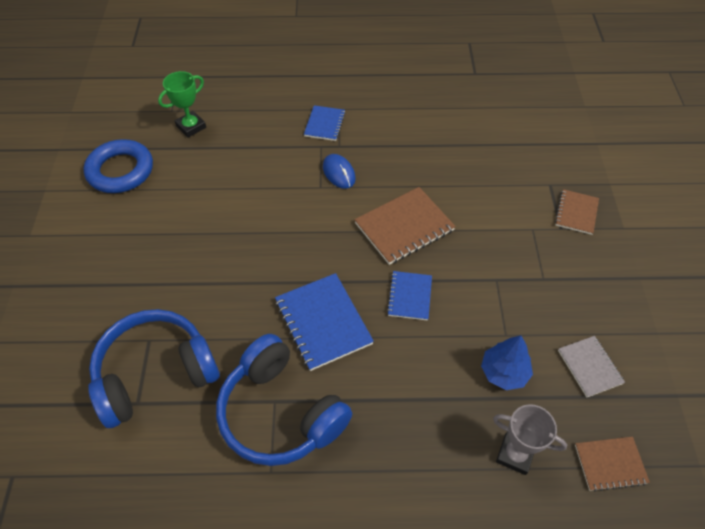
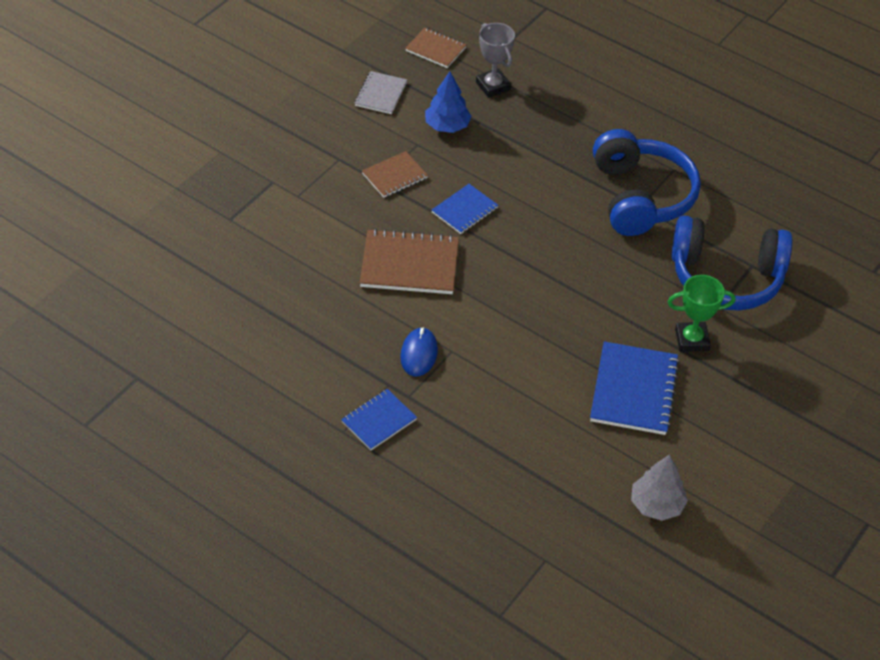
camera: 145 degrees left, 5 degrees down
blue ring [83,139,153,193] -> grey tree [631,454,688,521]
green trophy [158,71,206,137] -> green trophy moved to [668,275,735,352]
blue notebook [275,273,374,371] -> blue notebook moved to [590,341,680,435]
brown notebook [555,189,599,235] -> brown notebook moved to [362,151,428,198]

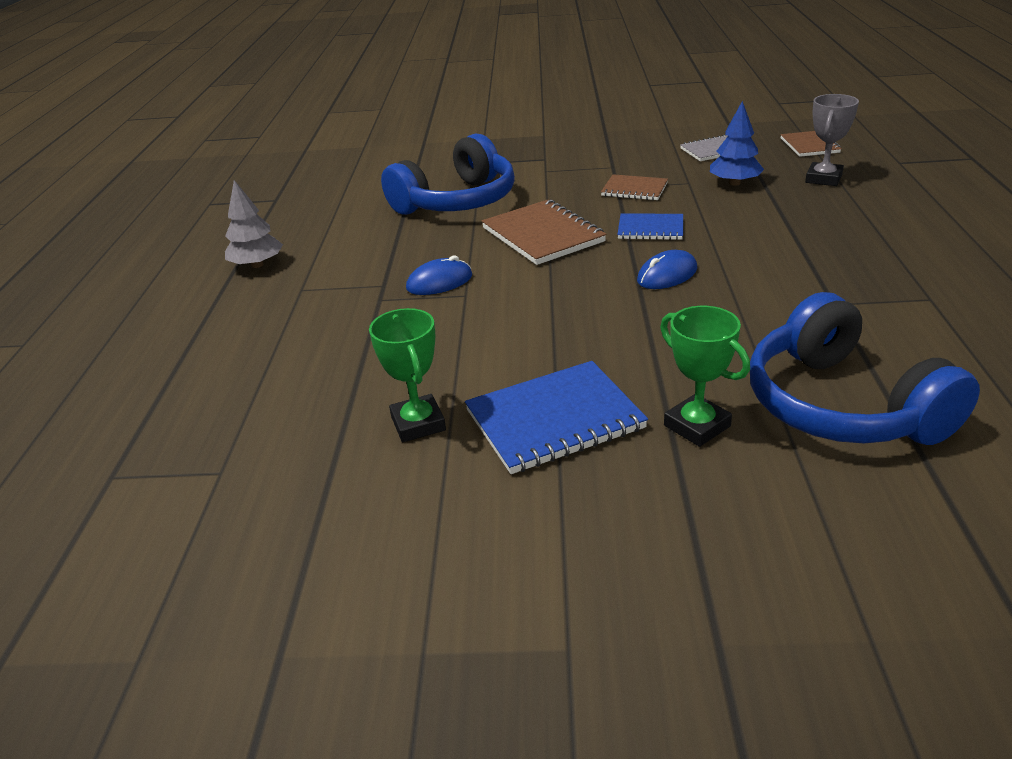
camera: 60 degrees right, 15 degrees down
blue notebook [341,389,417,450] -> none
blue headphones [593,129,701,236] -> blue headphones moved to [381,133,515,215]
grey tree [631,454,688,521] -> grey tree moved to [225,180,283,268]
none -> green trophy [369,308,446,442]
none -> blue mouse [637,250,697,289]

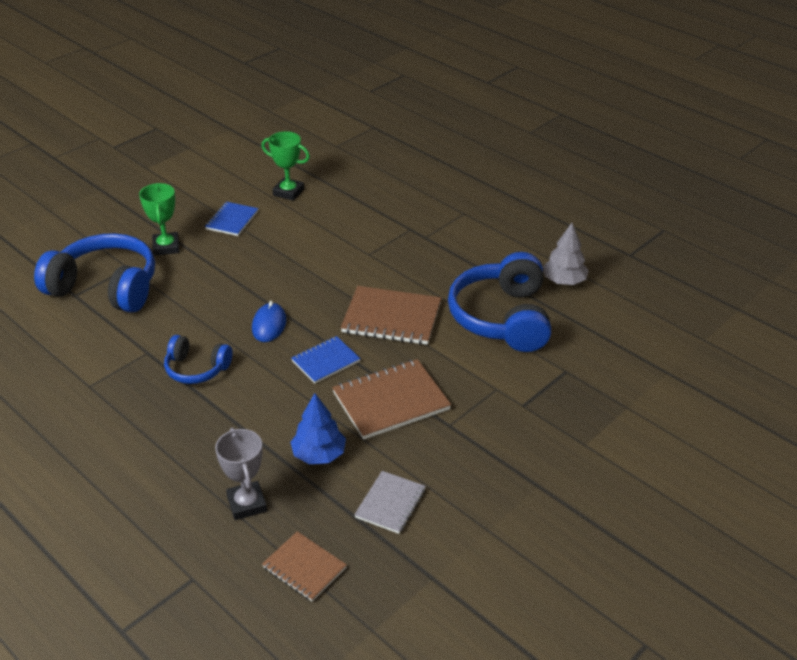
camera: 130 degrees right, 5 degrees up
grey tree [225,180,283,268] -> grey tree moved to [543,223,589,285]
blue mouse [406,256,472,295] -> none
blue notebook [465,361,648,474] -> blue notebook [205,202,258,236], size x0.60
brown notebook [601,174,668,201] -> brown notebook [332,359,451,440], size x1.67
green trophy [660,306,750,447] -> green trophy turned 75 degrees clockwise [139,183,179,256]
none -> blue headphones [164,335,232,384]

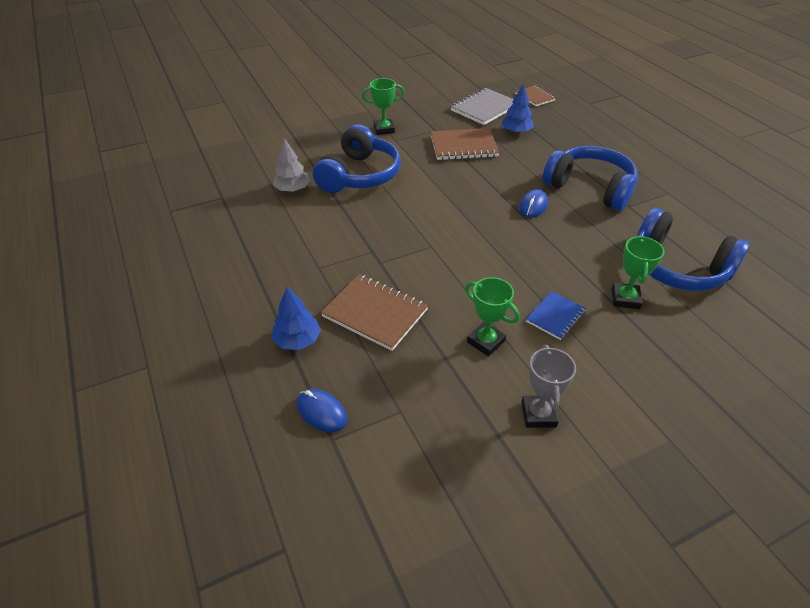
camera: 160 degrees left, 5 degrees up
blue headphones [164,335,232,384] -> blue headphones [543,146,638,211], size x1.85
grey trophy [215,428,267,520] -> grey trophy moved to [521,345,576,428]
blue notebook [291,336,361,383] -> none
brown notebook [341,286,441,345] -> brown notebook moved to [321,274,428,351]
grey notebook [354,471,426,534] -> grey notebook [450,88,514,125], size x1.67
none -> blue tree [272,287,321,350]
none -> blue mouse [297,389,347,432]
none -> green trophy [362,78,404,135]

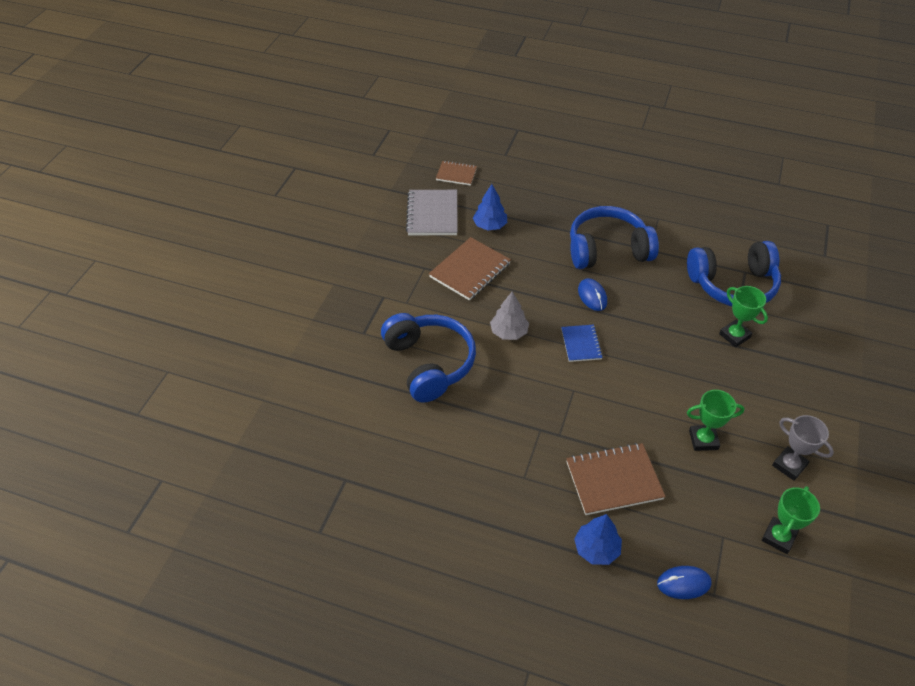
camera: 45 degrees left, 5 degrees up
grey tree [273,138,310,192] -> grey tree moved to [490,292,529,340]
green trophy [362,78,404,135] -> green trophy moved to [762,486,820,554]
blue notebook [526,291,586,340] -> blue notebook moved to [561,325,603,362]

